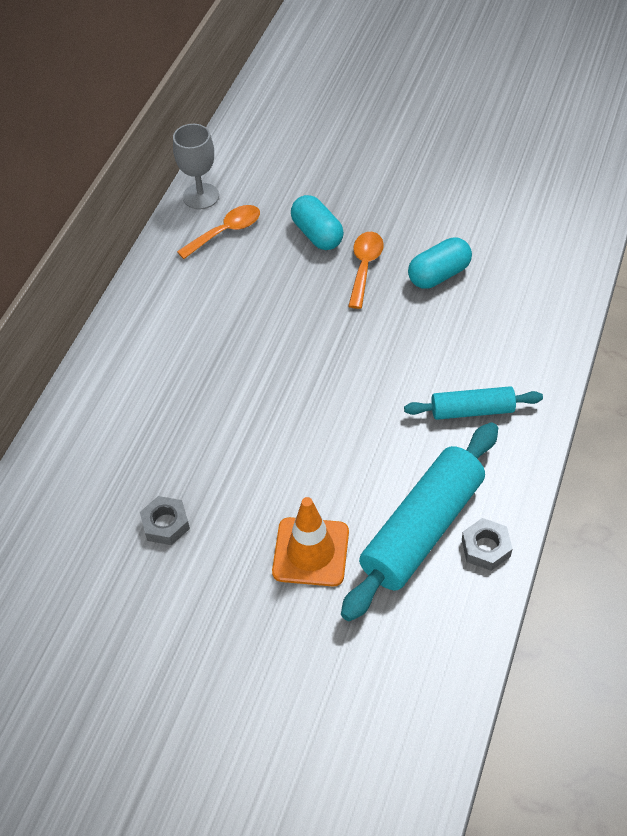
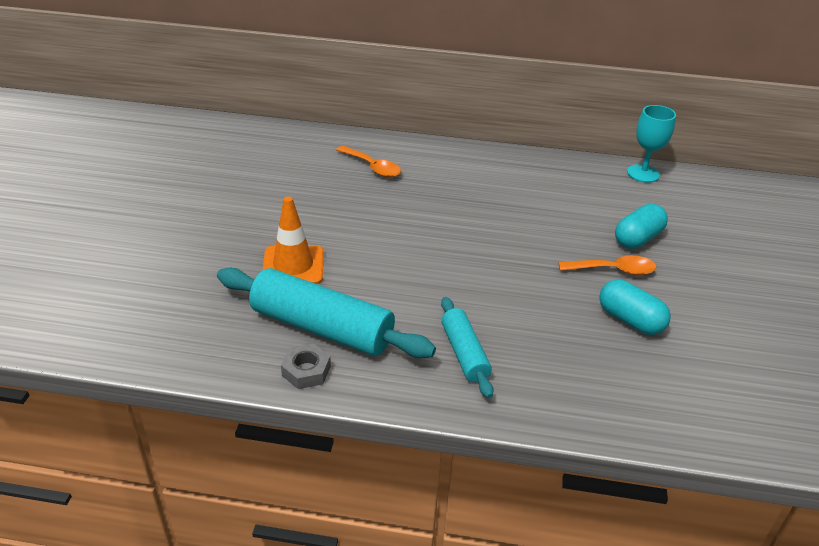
camera: 75 degrees right, 15 degrees down
grey nut [140,496,190,545] -> none
grey goblet [173,124,219,209] -> turquoise goblet [627,105,676,183]
orange spoon [177,205,260,259] -> orange spoon moved to [336,146,401,177]

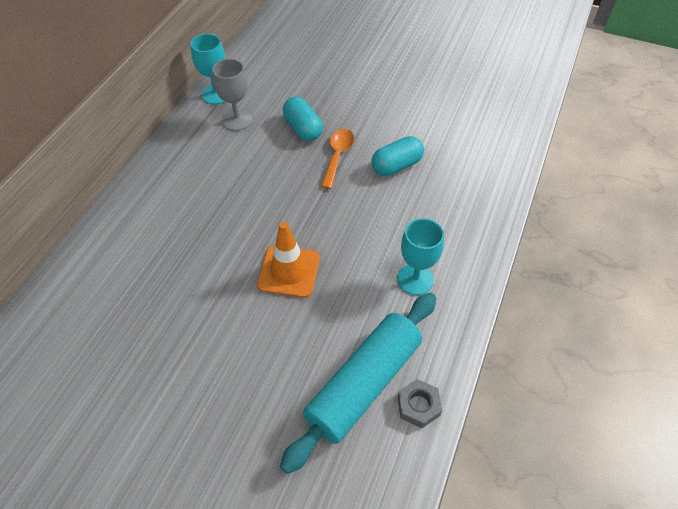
camera: 75 degrees left, 15 degrees up
orange traffic cone [263,196,323,284] -> orange traffic cone moved to [257,222,320,298]
orange spoon [336,146,401,177] -> none
turquoise rolling pin [441,297,494,398] -> turquoise goblet [398,218,444,295]
none -> grey goblet [212,59,252,131]

